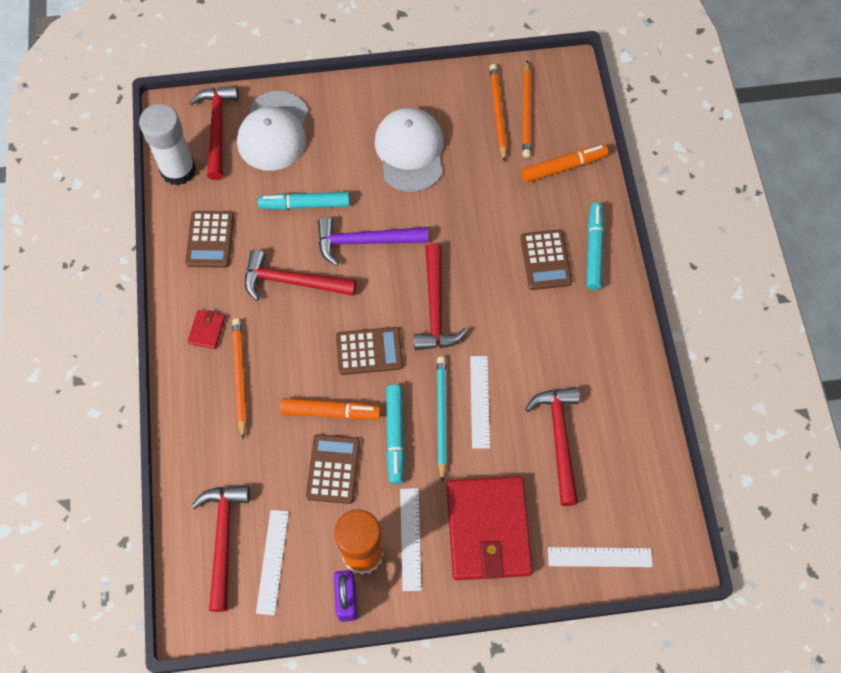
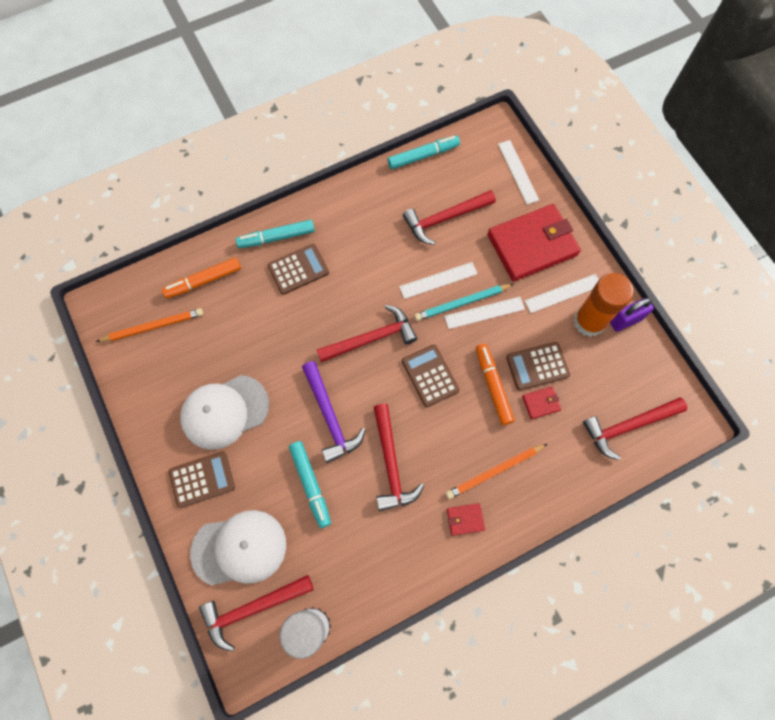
camera: 110 degrees left, 5 degrees up
brown calculator [185,211,234,268] -> brown calculator moved to [169,451,235,508]
white ruler [256,510,289,615] -> white ruler moved to [444,297,525,329]
turquoise marker [386,385,405,484] -> turquoise marker moved to [388,135,460,169]
orange pencil [489,64,507,162] -> none
orange marker [522,144,608,183] -> orange marker turned 75 degrees counterclockwise [162,257,241,299]
none -> red wallet [522,387,562,419]

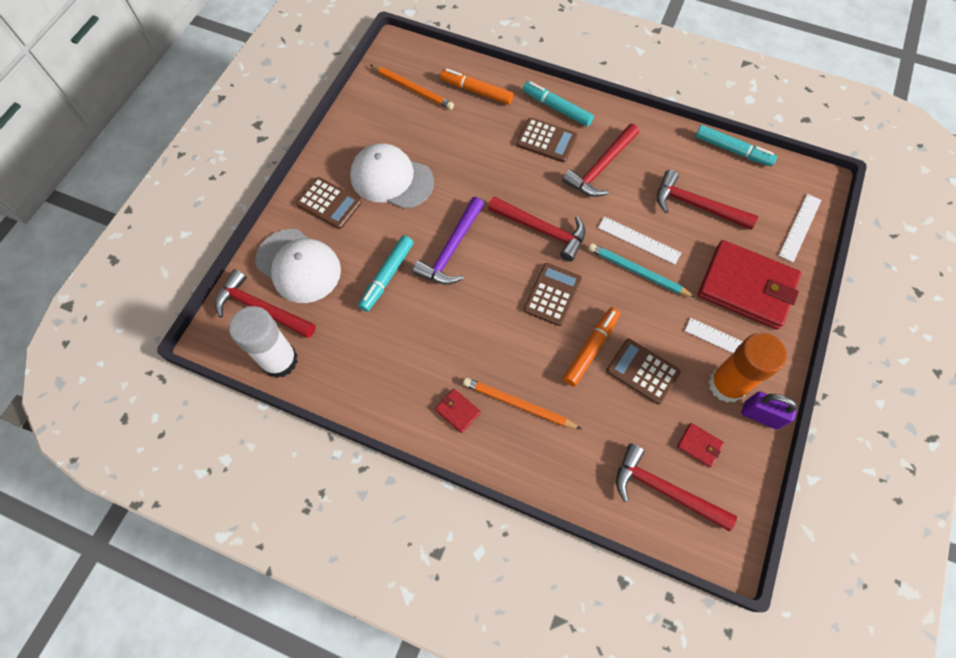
camera: 50 degrees right, 5 degrees down
red hammer [374,404,424,511] -> red hammer moved to [562,124,639,197]
white ruler [444,297,525,329] -> none
red wallet [522,387,562,419] -> red wallet moved to [677,423,724,467]

